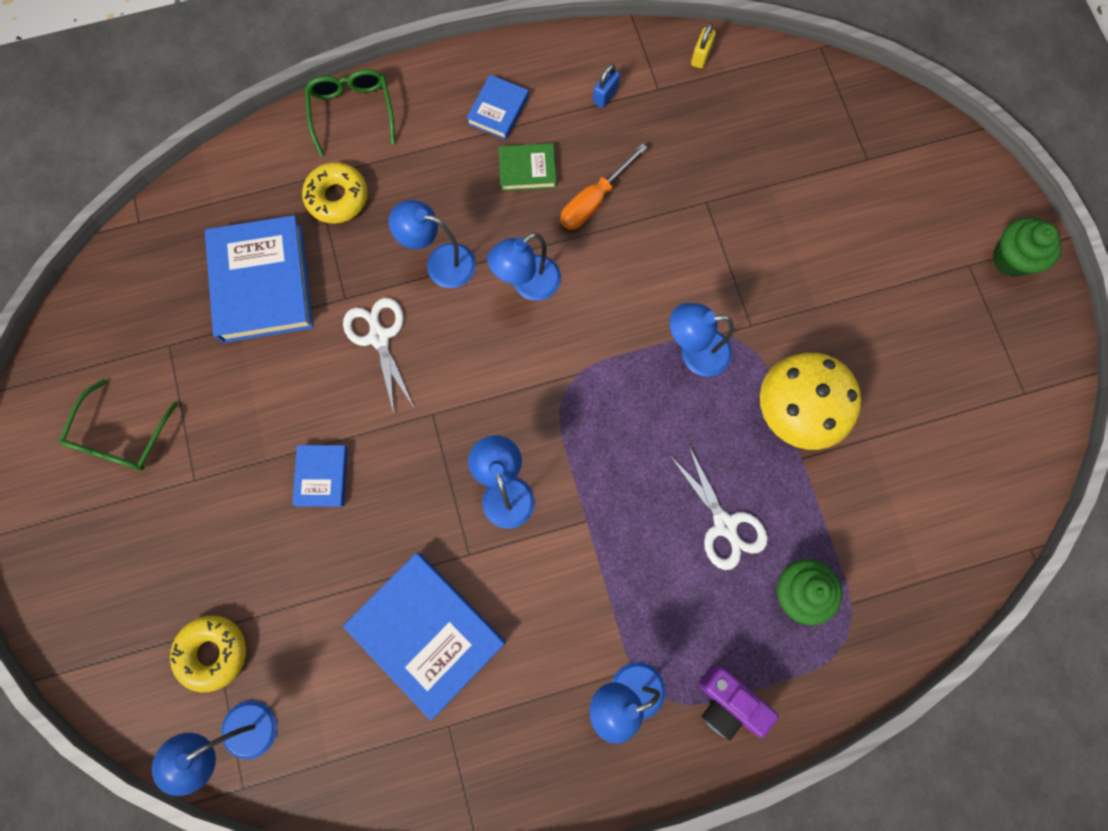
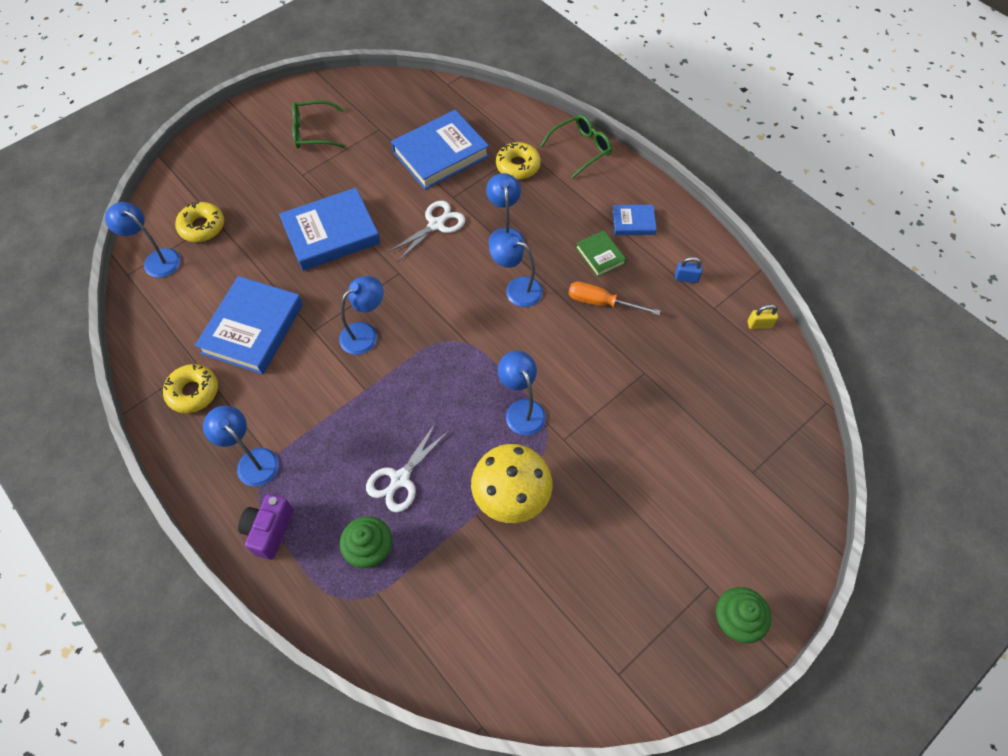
camera: 65 degrees right, 15 degrees down
blue book [292,445,348,507] -> blue book [279,188,380,271], size x1.99
none -> yellow donut [163,364,218,413]

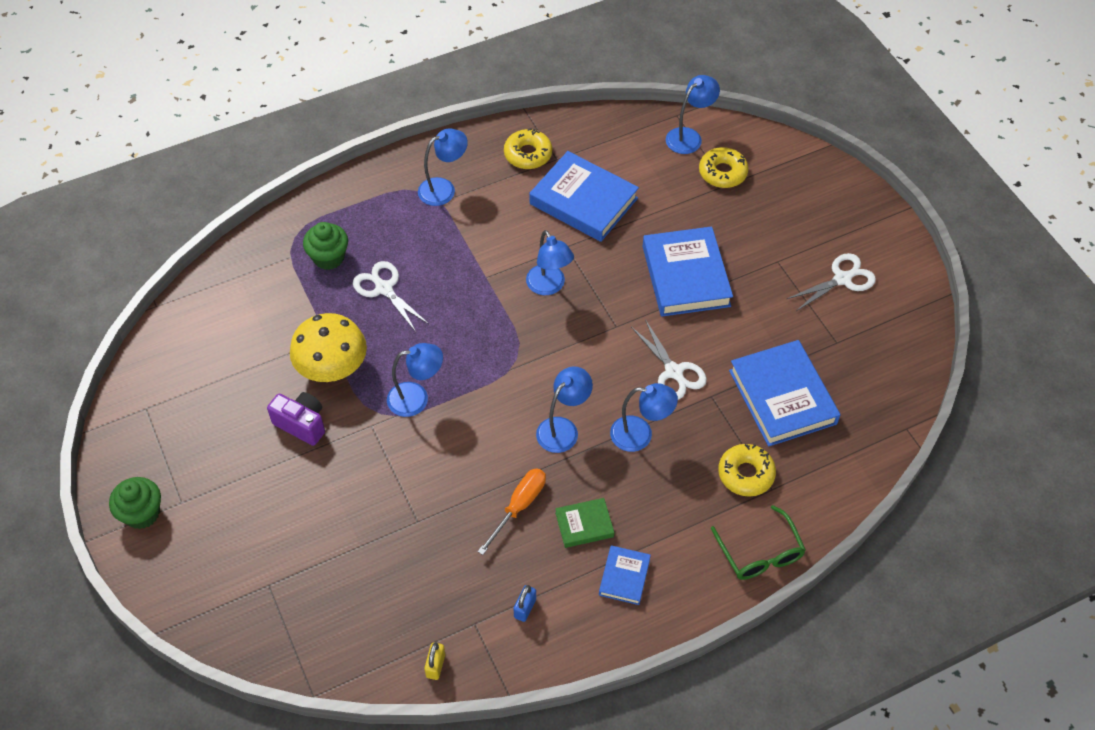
camera: 105 degrees right, 5 degrees down
purple camera [238,494,294,560] -> purple camera moved to [267,392,325,446]
green glasses [292,100,346,149] -> white scissors [787,253,876,311]

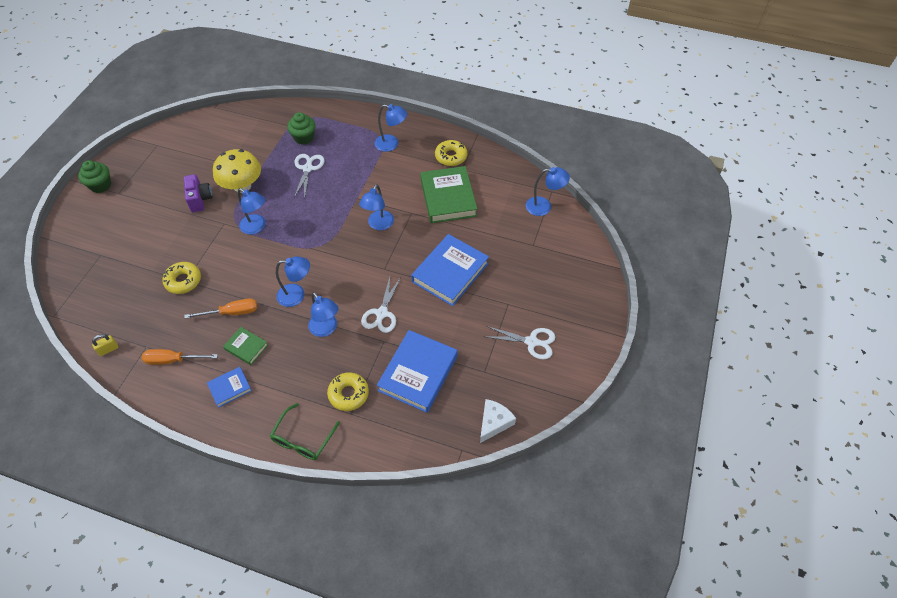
camera: 45 degrees right, 0 degrees up
blue padlock [514,585,536,622] -> orange screwdriver [142,349,218,365]
blue book [530,151,639,242] -> green book [420,166,477,223]
yellow donut [699,147,749,188] -> yellow donut moved to [162,262,201,294]
none -> white cheese [480,399,516,443]

